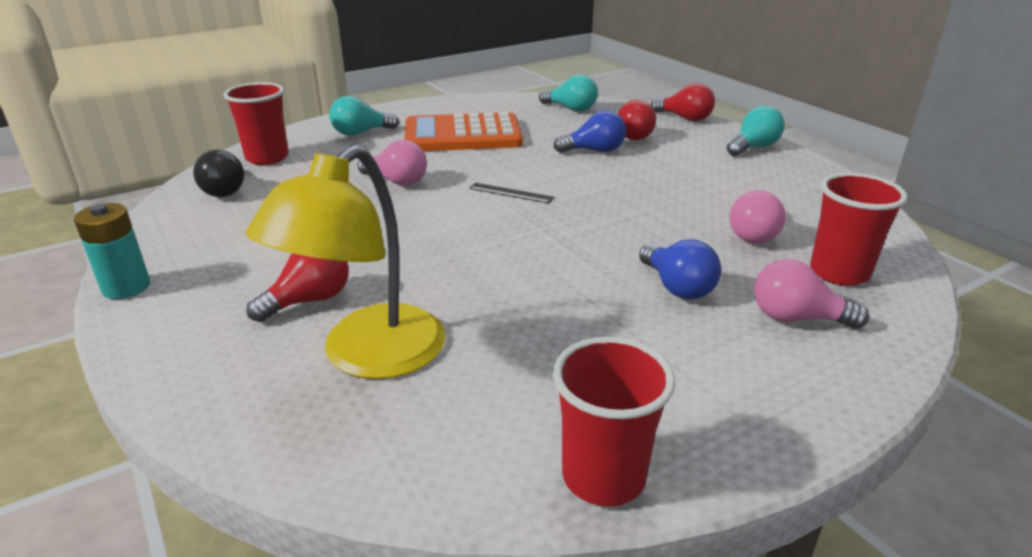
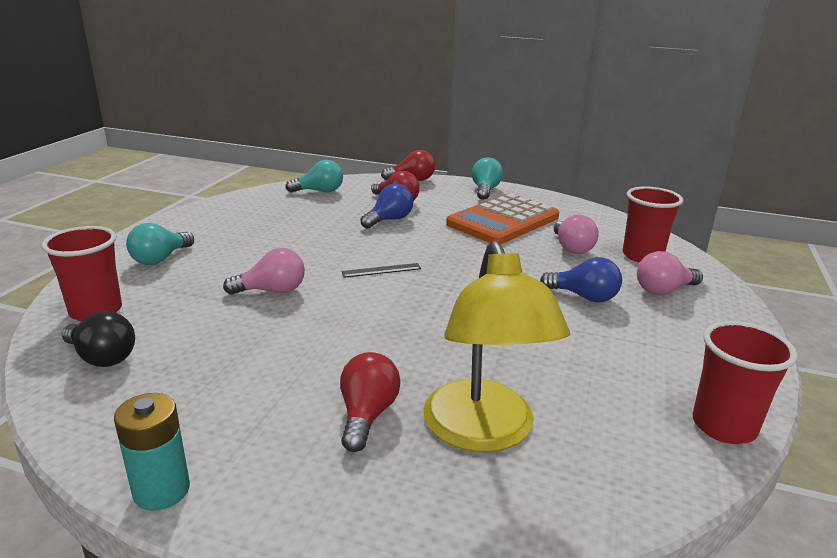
camera: 40 degrees left, 5 degrees down
orange calculator [404,112,523,151] -> orange calculator moved to [446,193,559,244]

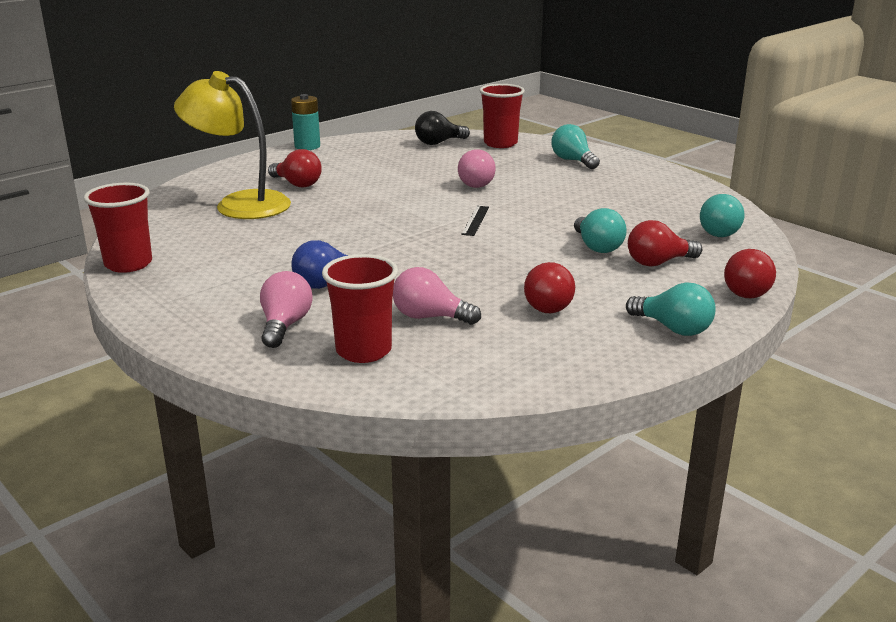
camera: 120 degrees right, 0 degrees up
blue light bulb [360,184,413,229] -> turquoise light bulb [574,208,627,253]
orange calculator [446,193,559,244] -> red light bulb [524,262,575,313]

